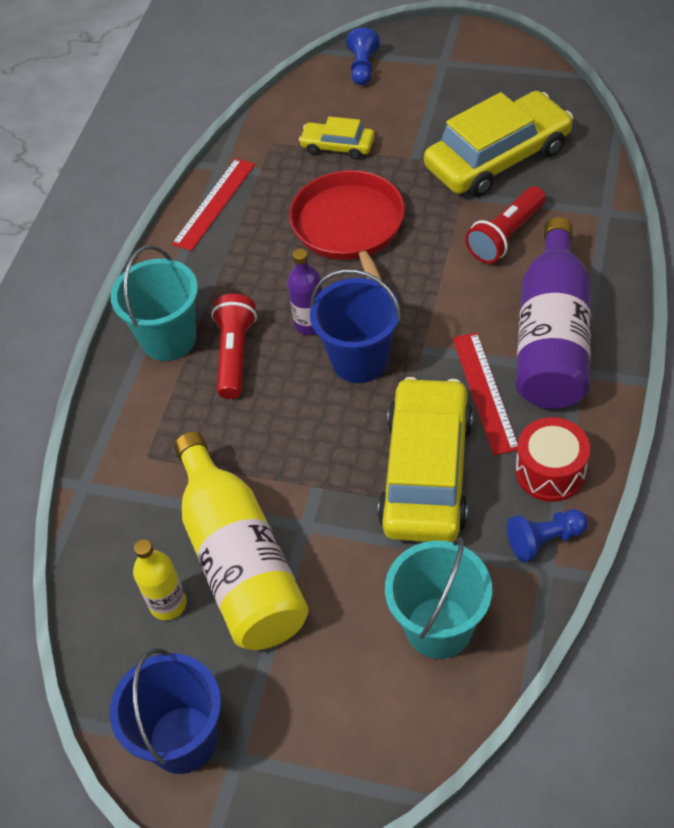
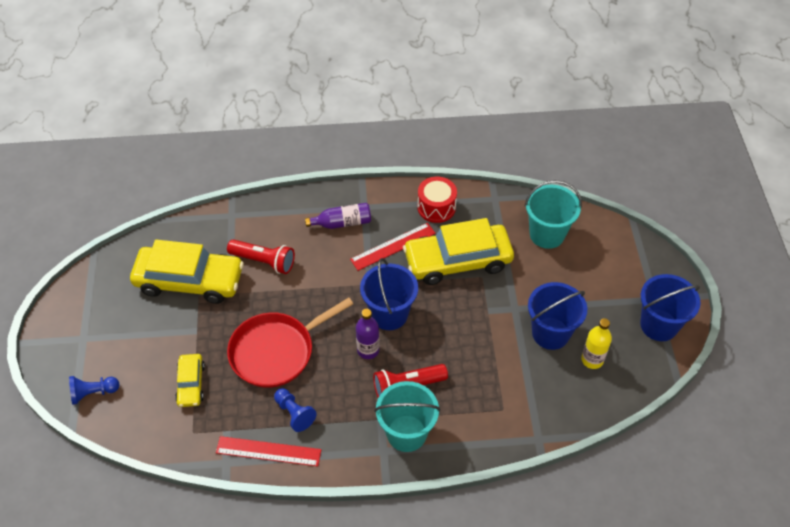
camera: 115 degrees left, 0 degrees up
yellow bottle [174,432,309,650] -> blue bucket [528,282,587,350]
yellow car [424,91,573,197] -> yellow car turned 150 degrees clockwise [130,239,244,304]
blue pawn [507,509,587,562] -> blue pawn moved to [274,388,316,432]
purple bottle [516,217,591,409] -> purple bottle [305,203,371,229], size x0.50

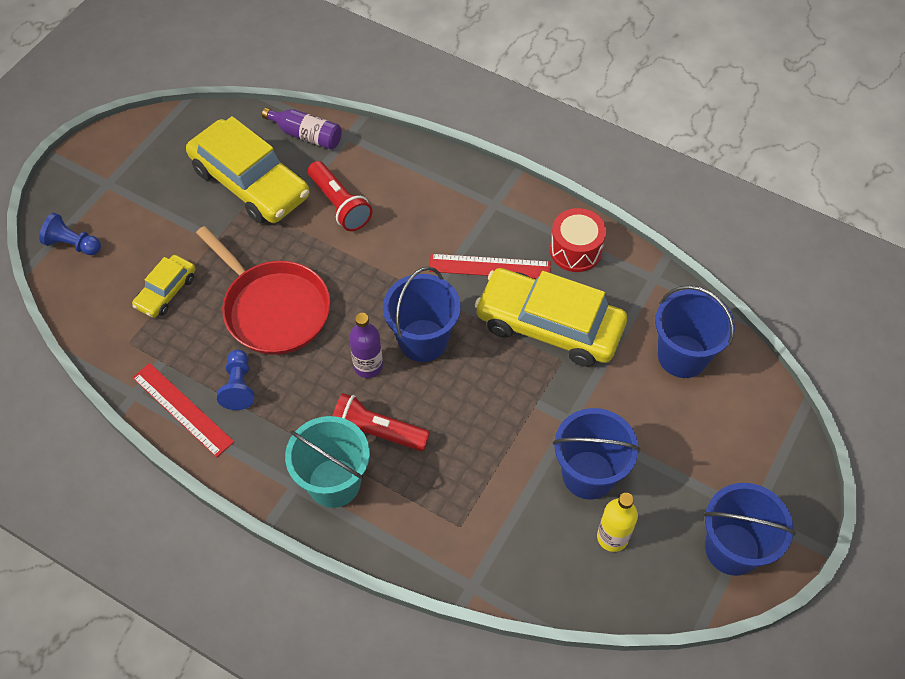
camera: 35 degrees right, 5 degrees up
red pan [227,298,353,388] -> red pan turned 135 degrees counterclockwise [196,226,330,355]
purple bottle [305,203,371,229] -> purple bottle moved to [262,108,342,150]
turquoise bucket [525,180,582,249] -> blue bucket [655,285,735,378]

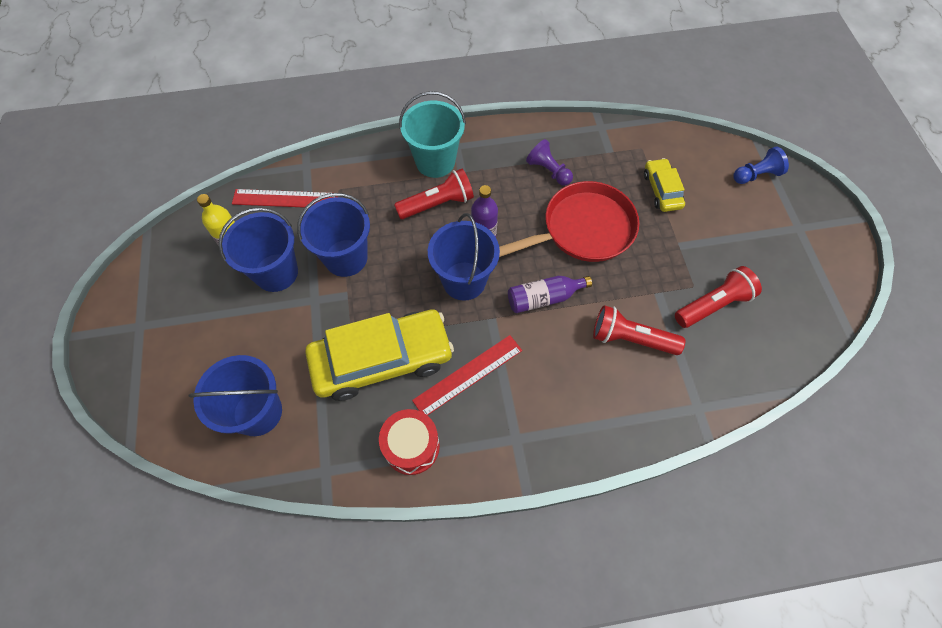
camera: 140 degrees right, 5 degrees up
red ruler [132,363,234,457] -> red ruler moved to [232,189,338,208]
yellow car [186,116,310,224] -> red flashlight [675,266,762,328]
red pan [196,226,330,355] -> red pan turned 150 degrees clockwise [499,181,639,262]
blue pawn [217,350,254,410] -> purple pawn [526,139,573,186]
purple bottle [262,108,342,150] -> purple bottle moved to [508,276,592,313]
blue bucket [703,483,796,576] -> blue bucket moved to [297,193,370,277]

